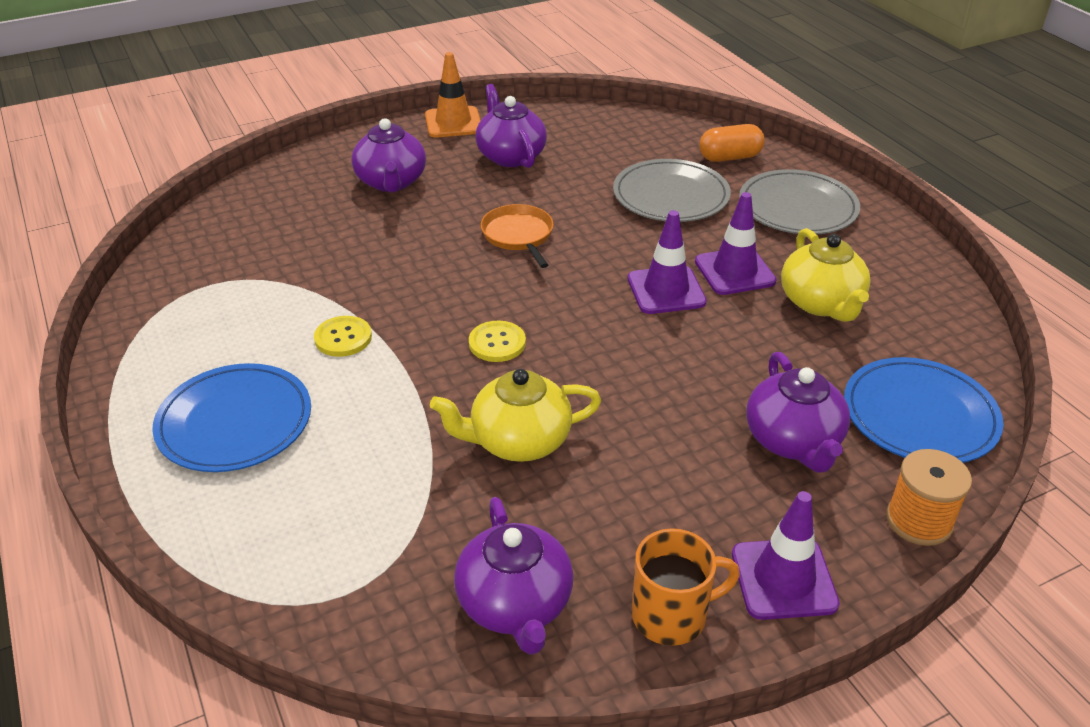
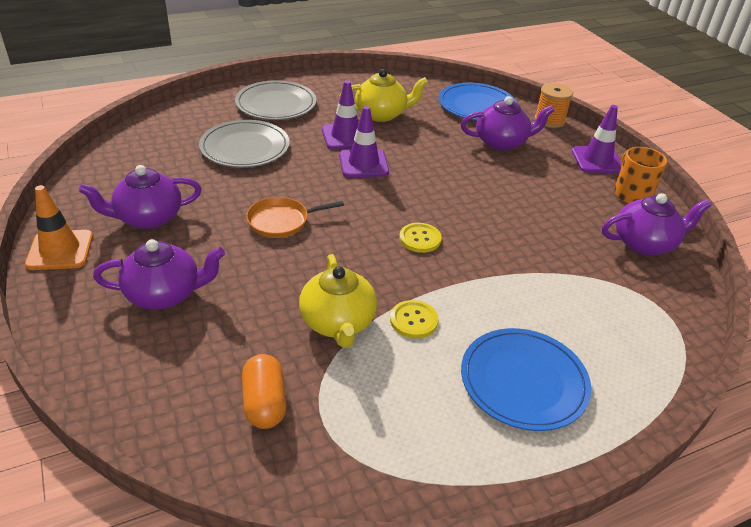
camera: 90 degrees left, 0 degrees up
yellow teapot [430,369,601,462] -> yellow teapot moved to [299,254,377,348]
orange capsule [699,124,765,162] -> orange capsule moved to [242,354,287,429]

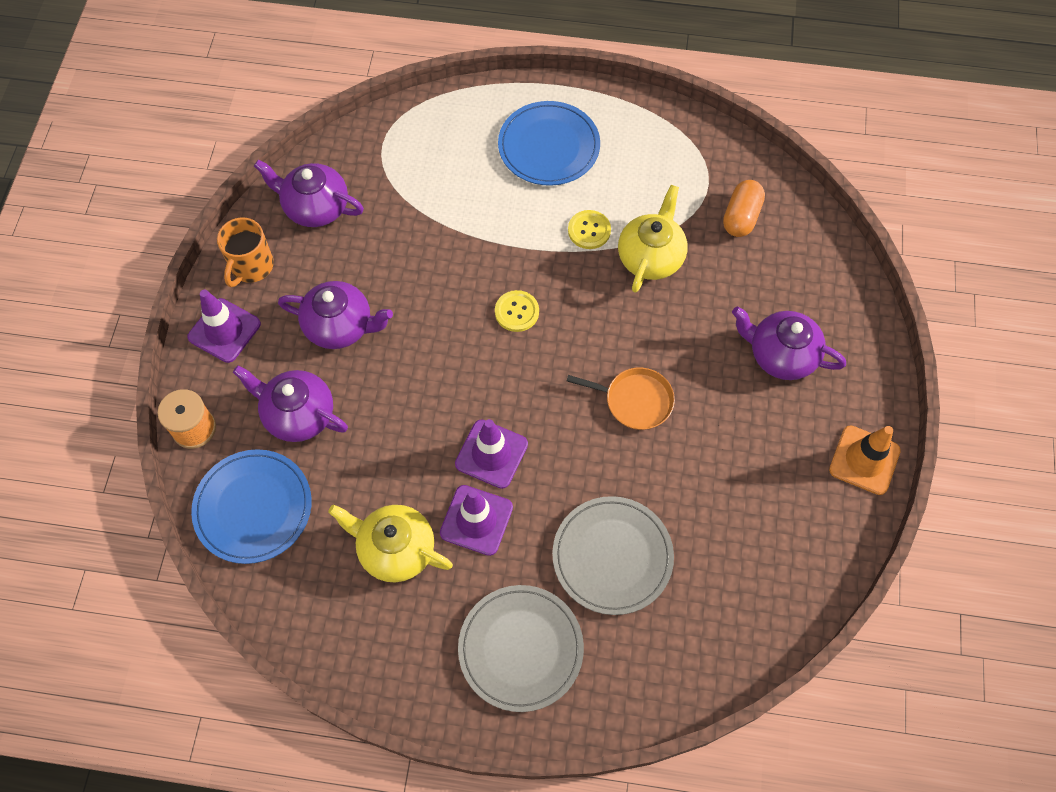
camera: 145 degrees left, 25 degrees up
purple teapot [79,165,201,229] -> purple teapot moved to [278,281,393,349]

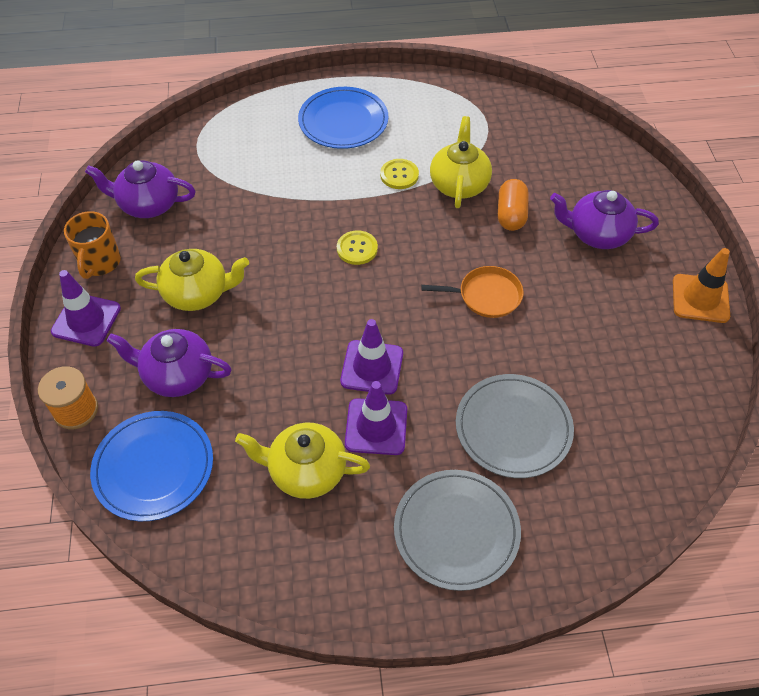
camera: 15 degrees left, 10 degrees down
purple teapot [278,281,393,349] -> yellow teapot [135,249,249,311]
orange capsule [723,180,765,237] -> orange capsule moved to [498,179,529,231]

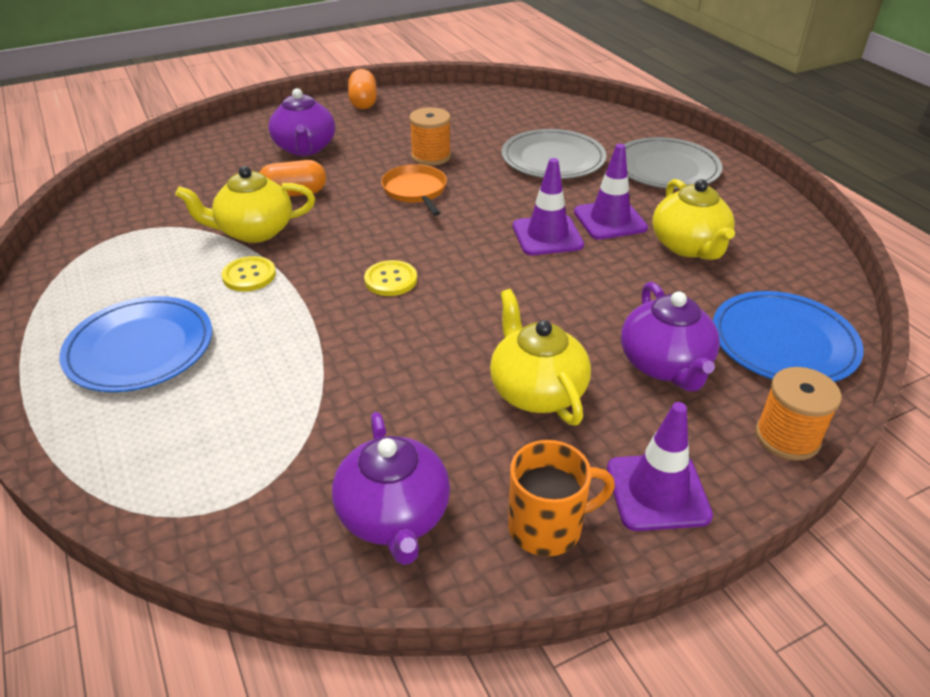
camera: 110 degrees left, 15 degrees down
orange traffic cone [673,248,730,323] -> orange capsule [348,69,377,109]
none -> orange spool [409,107,451,166]

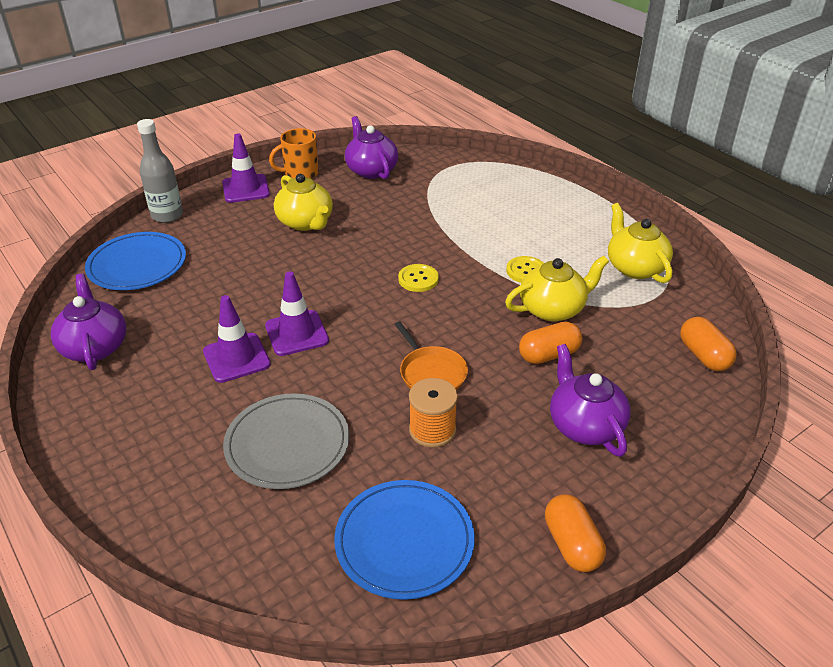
camera: 170 degrees right, 0 degrees up
blue plate [59,296,212,392] -> blue plate moved to [334,480,475,600]
purple teapot [621,282,720,391] -> purple teapot moved to [51,274,126,370]
grey plate [624,137,723,189] -> none
yellow teapot [652,179,735,260] -> yellow teapot moved to [608,203,673,283]
orange spool [755,367,842,461] -> grey bottle [137,119,183,223]
none -> orange capsule [680,317,737,371]

